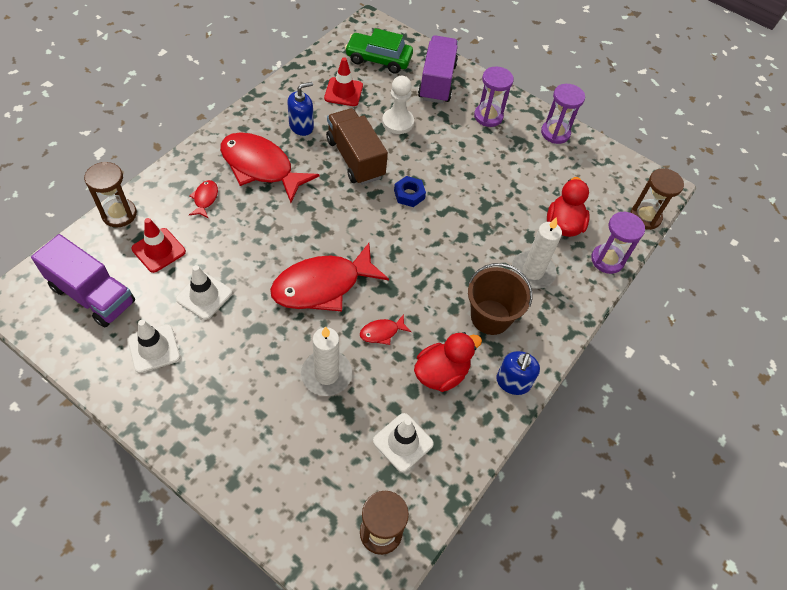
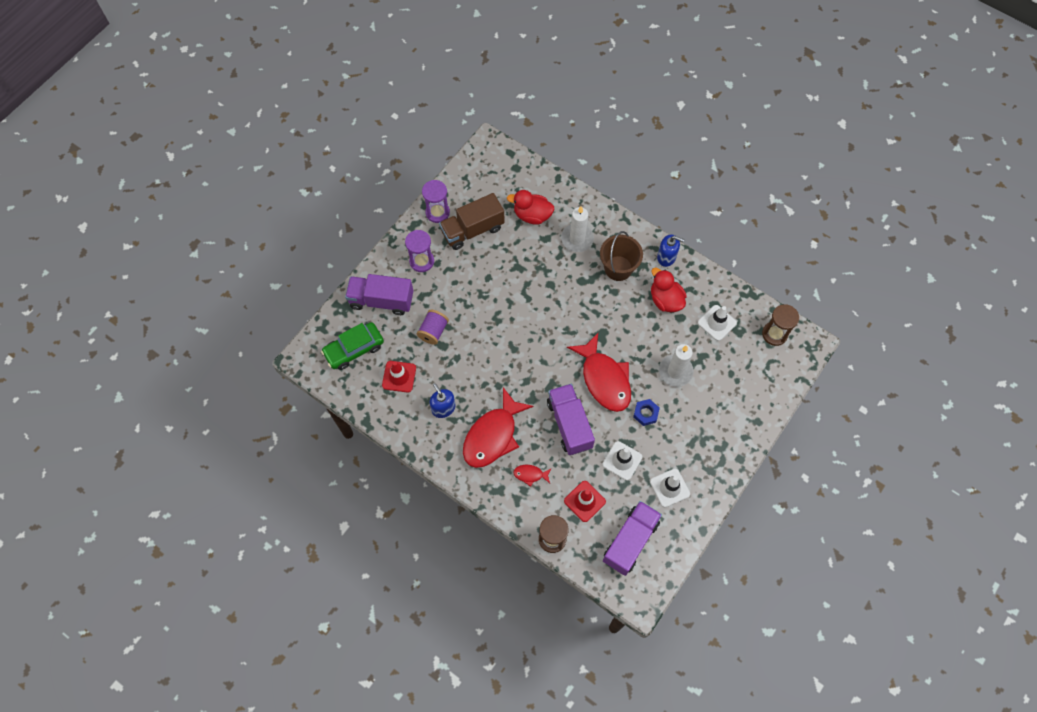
camera: 85 degrees left, 10 degrees up
brown truck [326,108,388,185] -> brown truck moved to [439,193,505,250]
green car [345,28,413,74] -> green car turned 45 degrees clockwise [321,322,384,370]
red fish [360,314,412,345] -> none
white pawn [382,76,414,134] -> purple spool [417,310,449,345]
blue nut [394,176,426,207] -> blue nut moved to [633,399,660,426]
purple hourglass [591,211,645,274] -> none
brown hourglass [630,168,684,230] -> none
none -> purple truck [547,384,595,455]

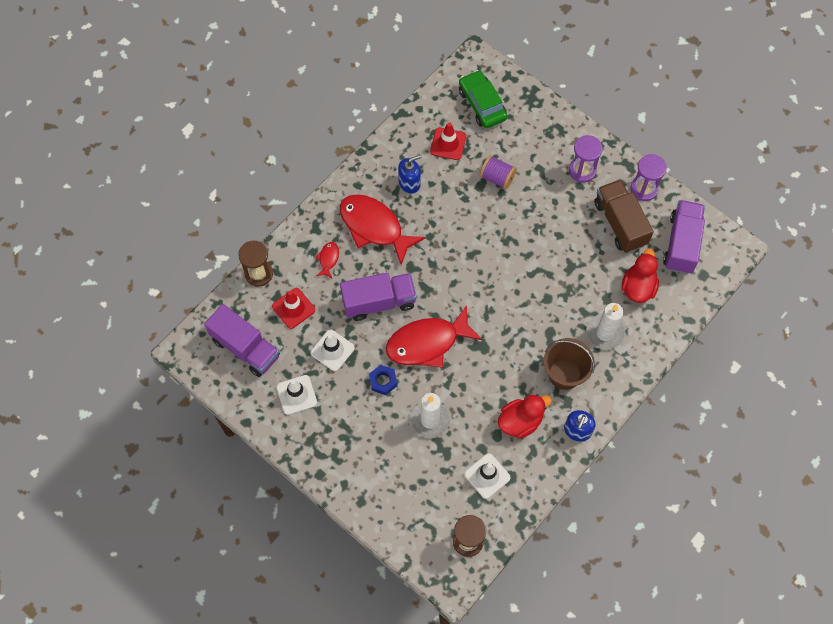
camera: 95 degrees right, 0 degrees up
purple truck [345,274,413,315] -> purple truck moved to [663,200,705,274]

